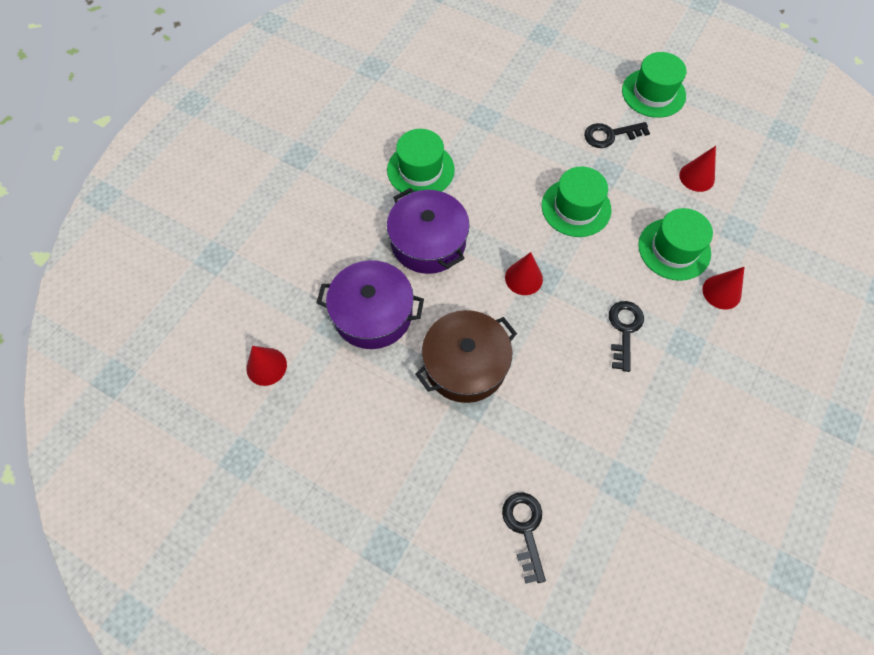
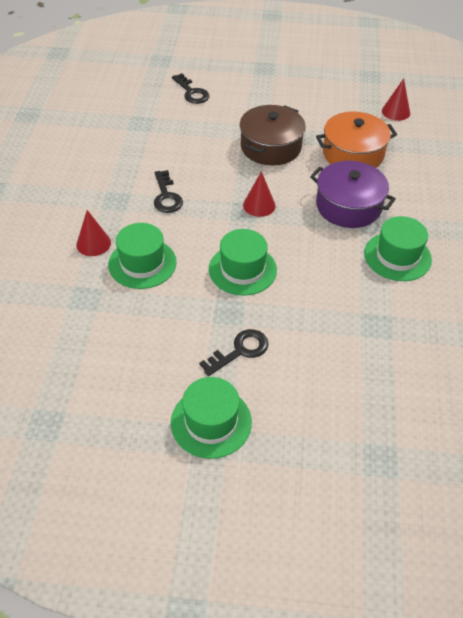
camera: 155 degrees right, 15 degrees down
purple pot [317,260,424,349] -> orange pot [316,111,397,168]
red cone [679,146,716,192] -> none

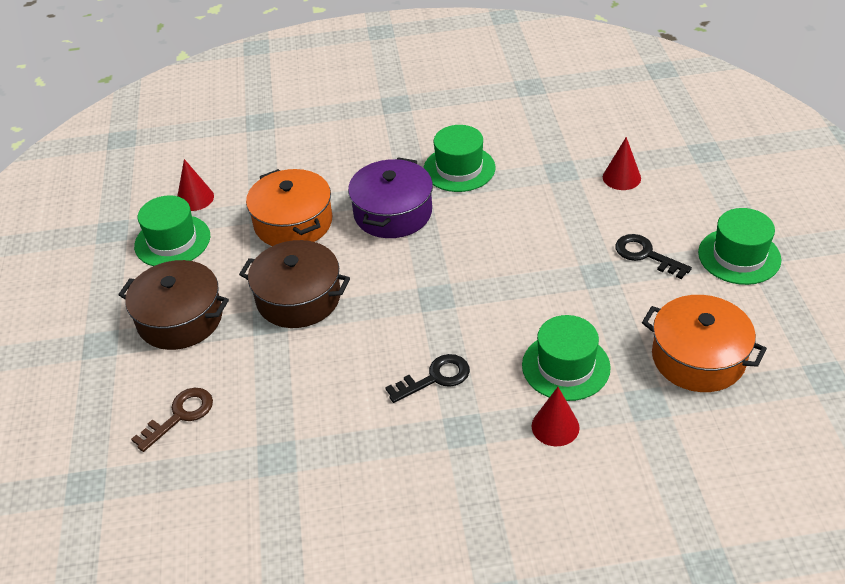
camera: 100 degrees left, 5 degrees down
black key [172,73,210,104] -> brown key [131,388,213,452]
green hat [209,229,277,296] -> green hat moved to [134,195,210,266]
red cone [243,171,276,217] -> red cone moved to [603,137,641,190]
none -> brown pot [118,260,229,350]
none -> orange pot [642,295,767,392]

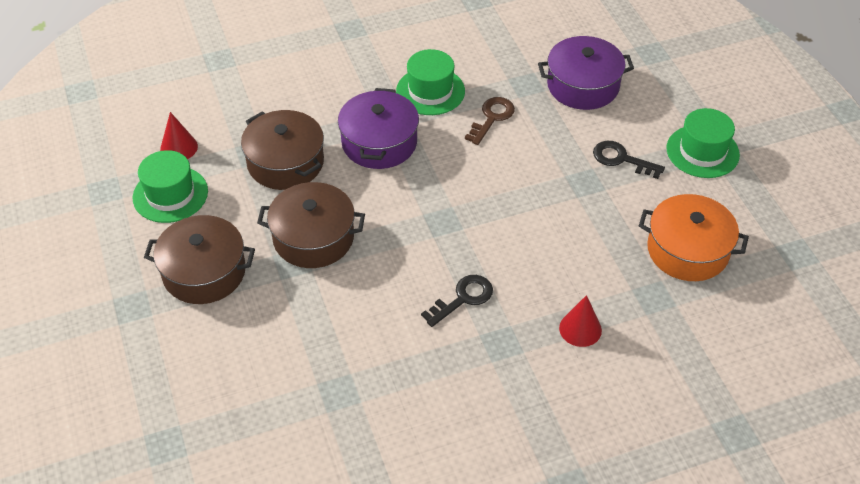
camera: 15 degrees left, 5 degrees up
brown key [131,388,213,452] -> brown key moved to [465,97,515,145]
orange pot [246,169,332,246] -> brown pot [241,110,324,190]
green hat [522,315,611,401] -> none
red cone [603,137,641,190] -> purple pot [538,36,634,110]

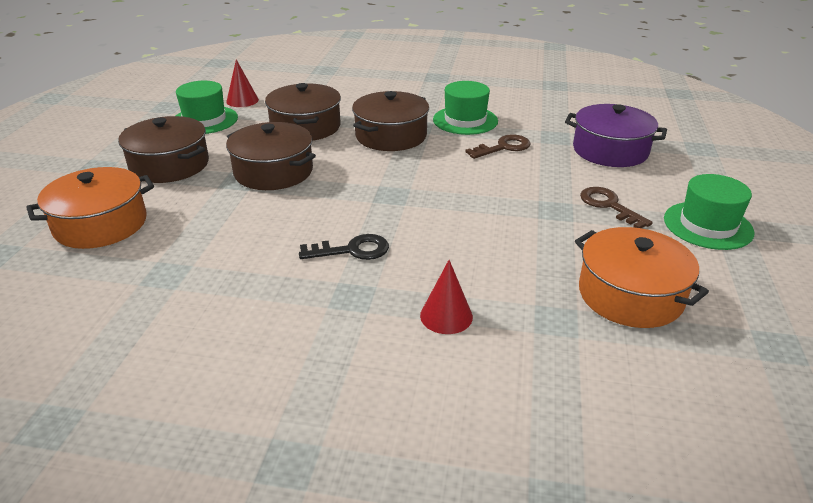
camera: 30 degrees right, 15 degrees down
purple pot [338,88,419,169] -> brown pot [352,91,429,151]
black key [593,141,665,179] -> brown key [580,187,653,228]
none -> orange pot [26,167,154,249]

